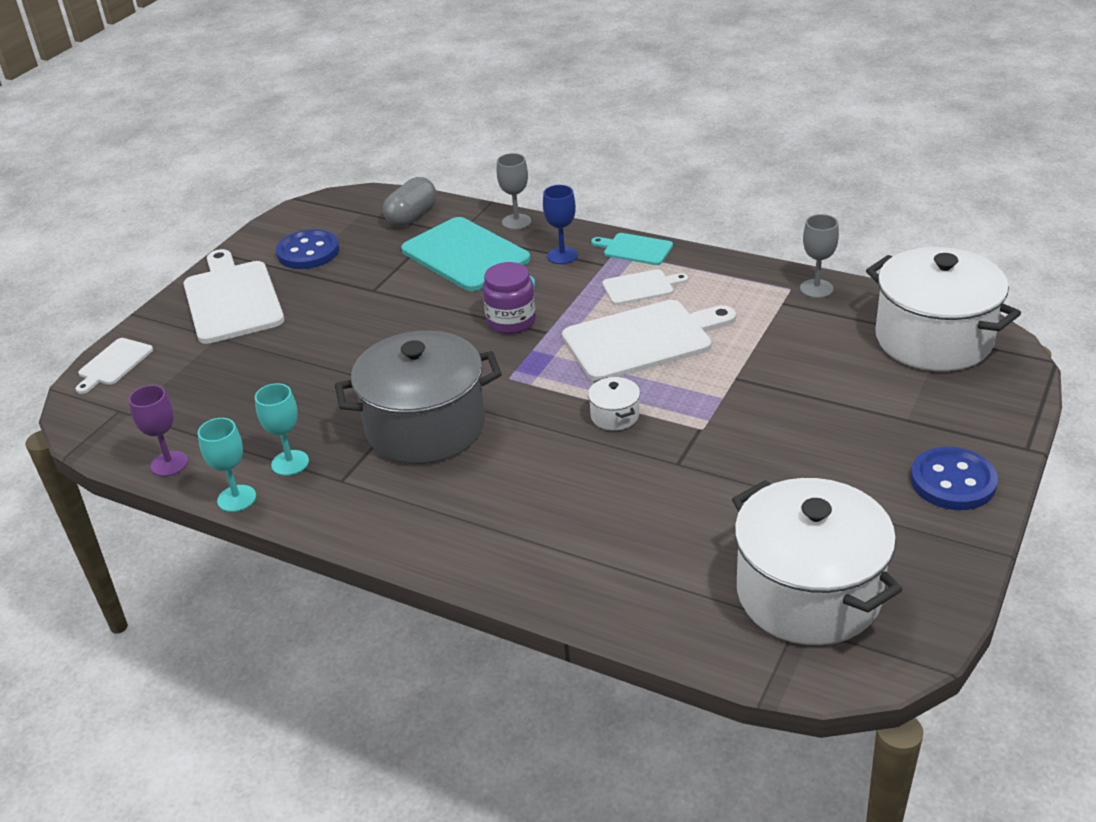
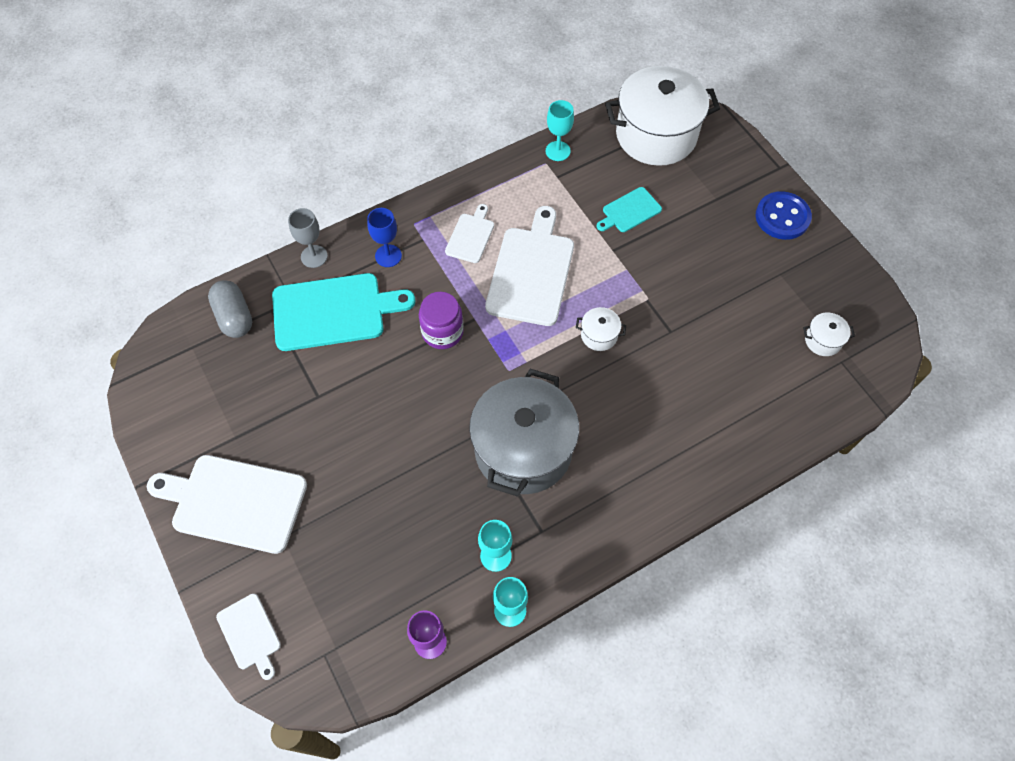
camera: 60 degrees left, 25 degrees up
blue button [276,229,339,269] -> none
turquoise cutting board [591,233,673,265] -> turquoise cutting board moved to [597,187,662,232]
white pot [732,478,903,645] -> white pot [803,312,855,356], size x0.40
grey goblet [800,214,839,298] -> turquoise goblet [546,100,574,161]

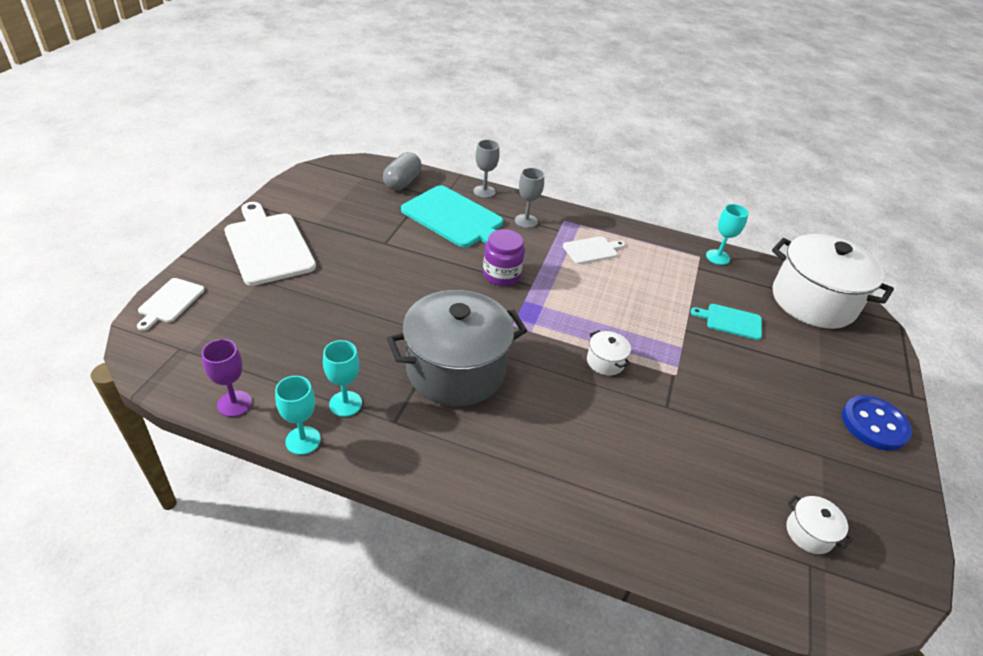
camera: 45 degrees right, 20 degrees down
blue goblet [367,208,402,267] -> grey goblet [515,168,544,228]
white cutting board [485,206,574,326] -> none

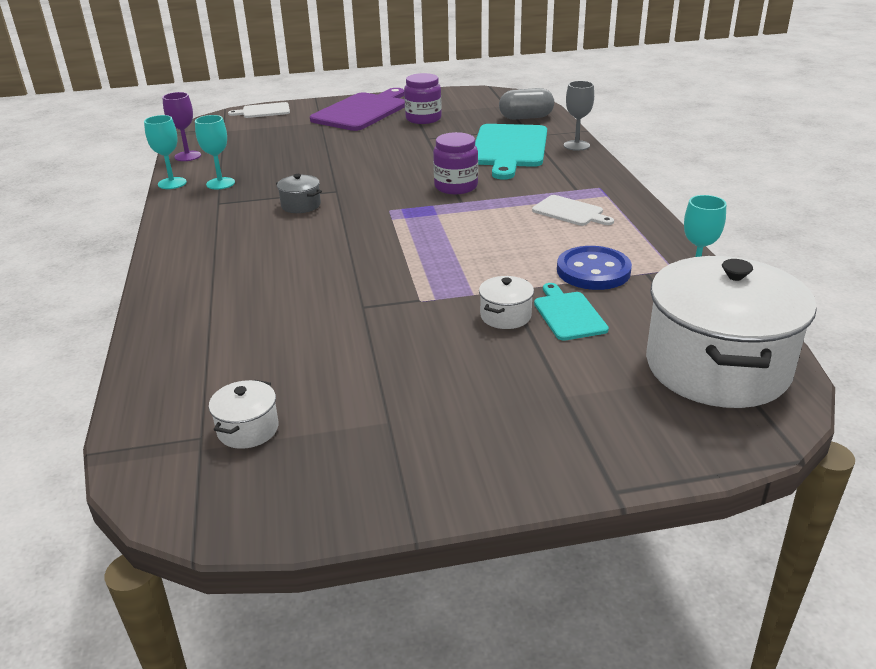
camera: 65 degrees right, 10 degrees down
white cutting board [224,202,316,286] -> purple cutting board [310,88,405,131]
grey pot [387,290,527,406] -> grey pot [276,174,322,213], size x0.40
grey goblet [515,168,544,228] -> none
white pot [587,330,631,375] -> white pot moved to [479,276,534,329]
blue button [842,395,912,451] -> blue button moved to [557,246,632,290]
none -> purple jar [404,73,442,124]

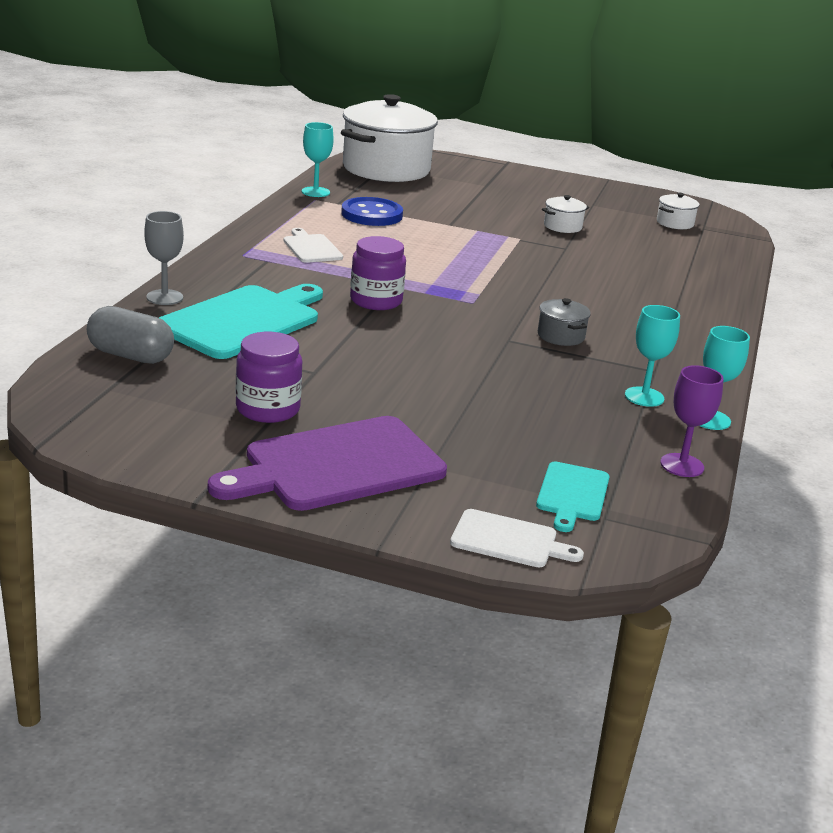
camera: 155 degrees left, 5 degrees down
white pot [479,276,534,329] -> white pot moved to [542,195,589,233]
turquoise cutting board [534,283,609,341] -> turquoise cutting board moved to [536,462,609,532]

